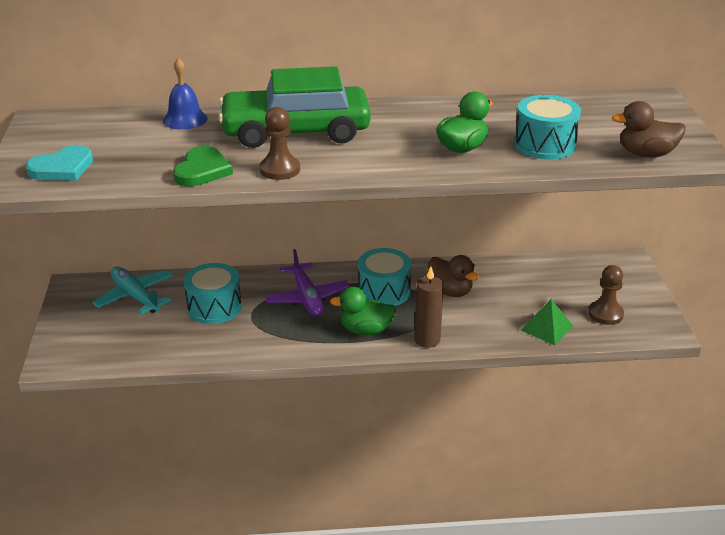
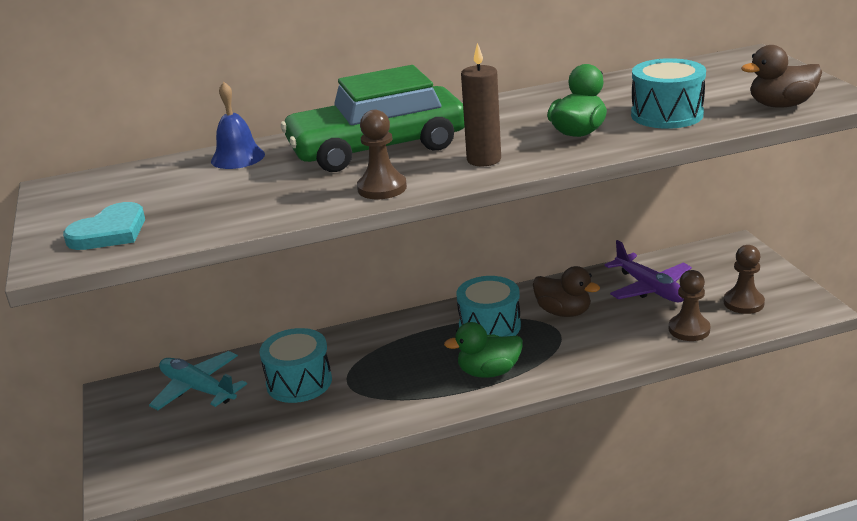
camera: 10 degrees left, 5 degrees down
green heart [173,146,233,186] -> none
purple plane [264,249,350,316] -> purple plane moved to [604,240,692,302]
brown candle [415,267,444,348] -> brown candle moved to [461,43,501,166]
green pyramid [521,299,574,345] -> brown pawn [669,270,711,341]

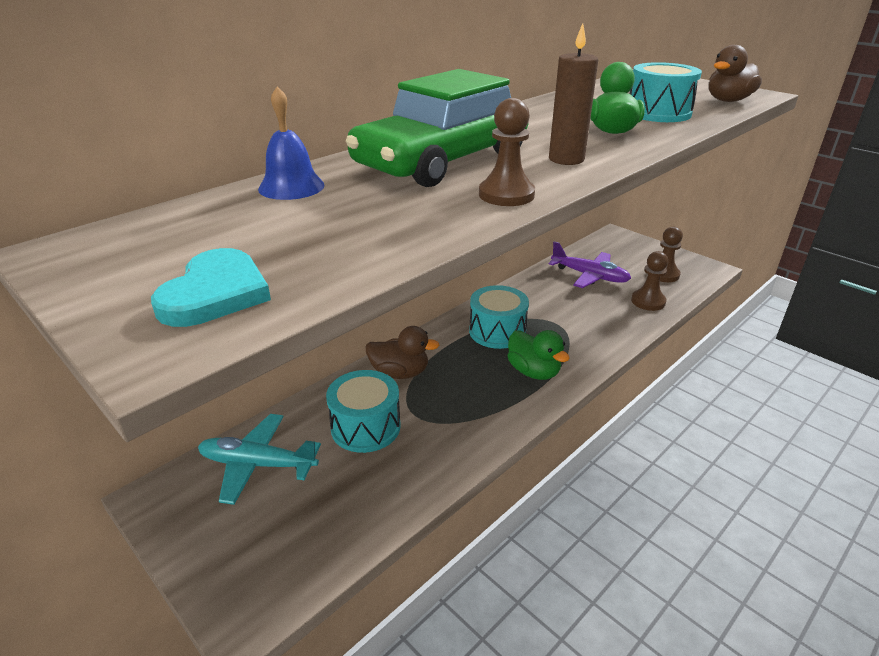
camera: 30 degrees left, 5 degrees up
green duck [444,322,523,378] -> green duck turned 90 degrees counterclockwise [508,330,570,380]
brown duck [533,266,600,317] -> brown duck moved to [366,326,440,379]

